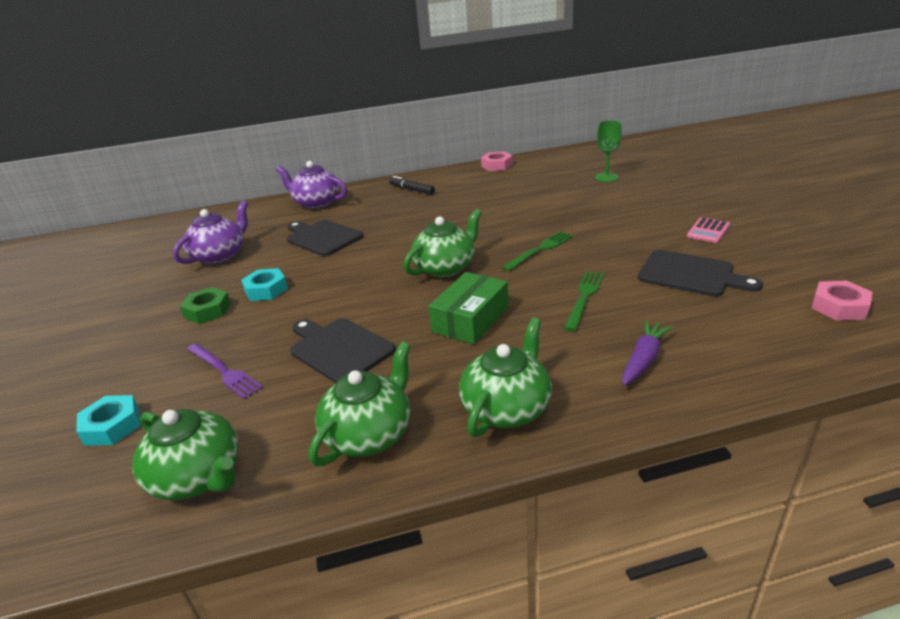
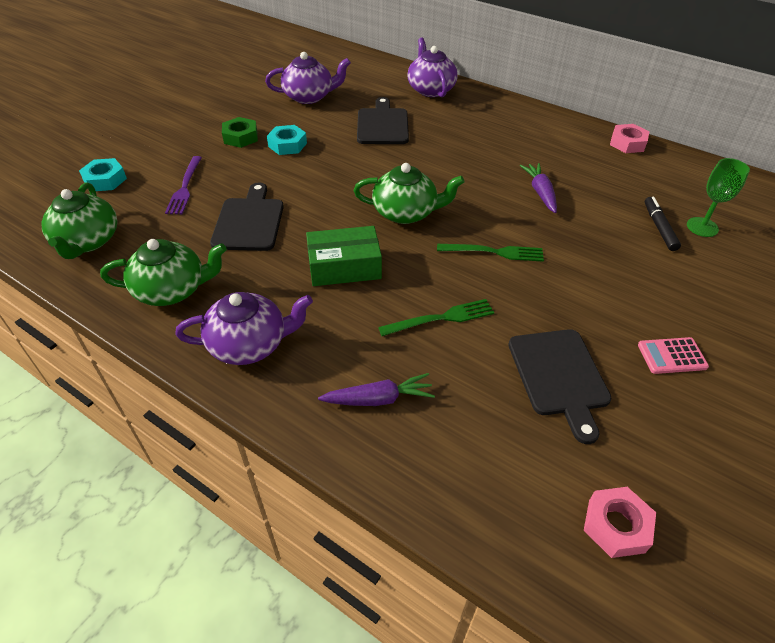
camera: 45 degrees right, 15 degrees up
black marker [389,176,435,195] -> black marker moved to [645,197,681,251]
green teapot [459,318,552,437] -> purple teapot [175,292,313,365]
none -> purple carrot [520,163,557,213]

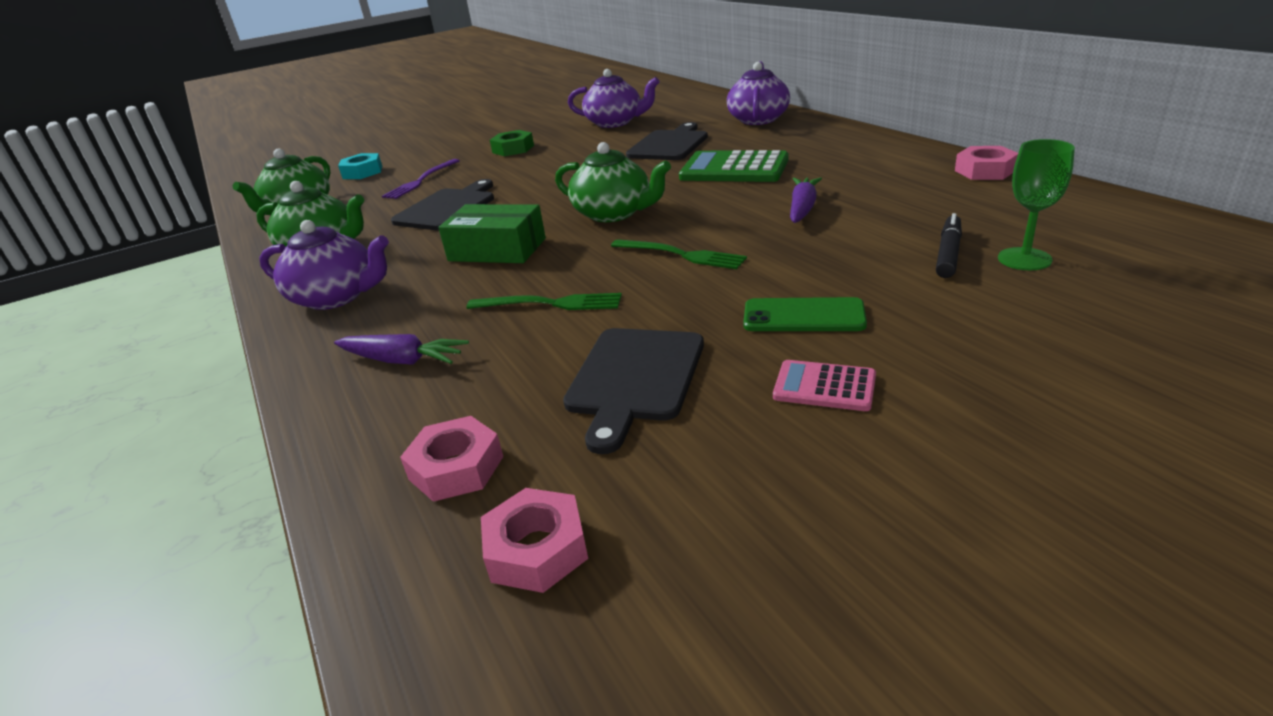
camera: 30 degrees right, 15 degrees down
turquoise nut [267,125,307,155] -> none
none -> pink nut [400,416,503,502]
none -> green calculator [679,150,789,182]
none -> green phone [743,297,867,331]

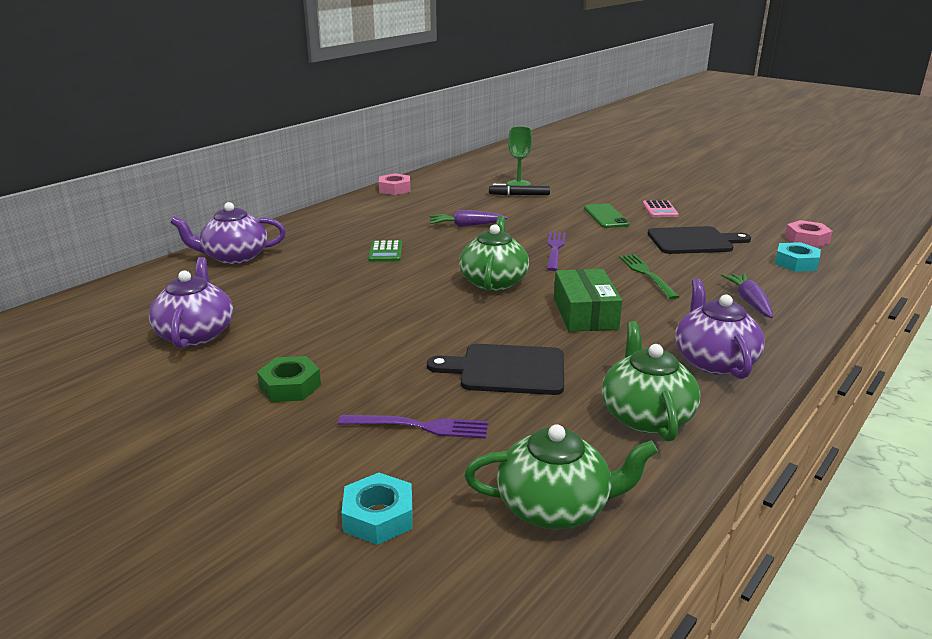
camera: 115 degrees left, 5 degrees down
pink nut [400,416,503,502] -> turquoise nut [775,242,821,272]
green fork [611,239,747,269] -> purple fork [547,232,566,271]
black cutting board [626,122,708,160] -> none
green calculator [679,150,789,182] -> green calculator [368,240,402,262], size x0.54

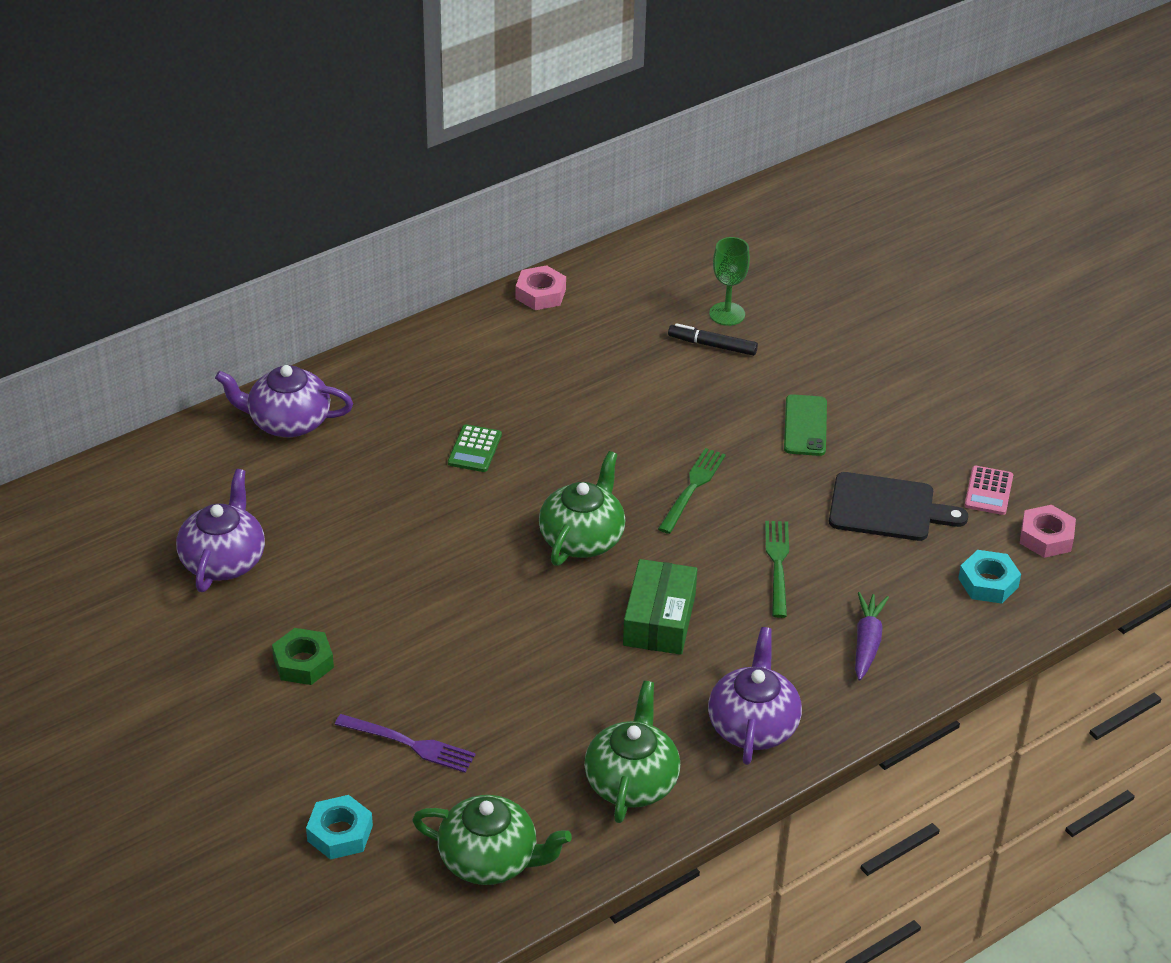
camera: 15 degrees right, 15 degrees up
black cutting board [427,344,564,395] -> none
purple carrot [429,210,508,227] -> none
purple fork [547,232,566,271] -> green fork [658,448,726,534]
pink calculator [642,200,679,217] -> pink calculator moved to [965,466,1013,515]

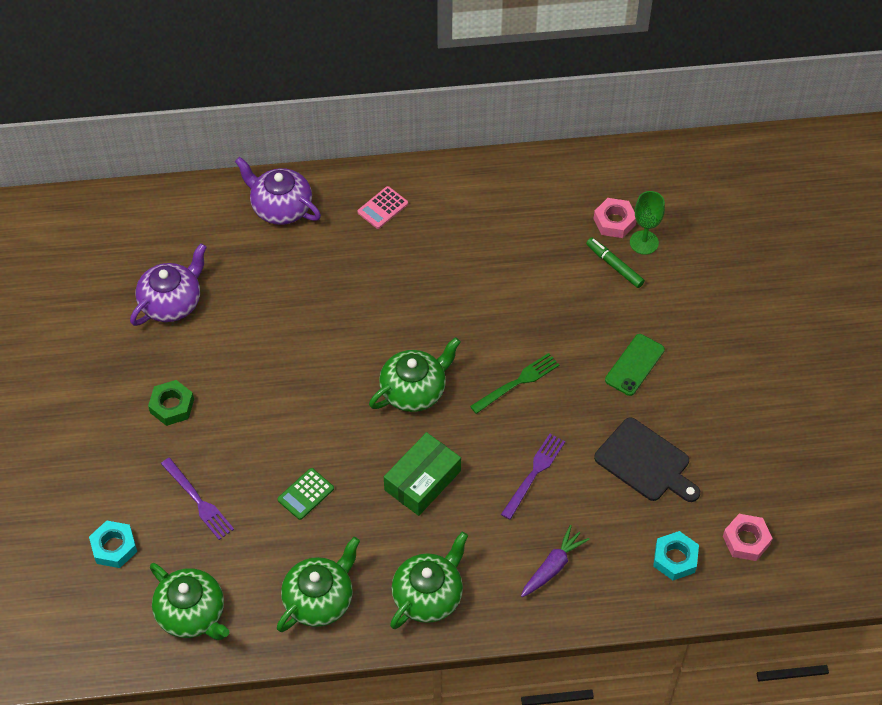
camera: 30 degrees right, 15 degrees up
green calculator [448,424,502,472] -> green calculator moved to [277,468,334,520]
pink nut [516,265,566,310] -> pink nut moved to [594,198,636,238]
black marker [668,323,758,356] -> green marker [586,238,645,288]
purple teapot [708,627,802,765] -> green teapot [390,532,468,629]
green fork [765,521,789,618] -> purple fork [501,434,565,520]
pink calculator [965,466,1013,515] -> pink calculator moved to [357,186,408,229]

